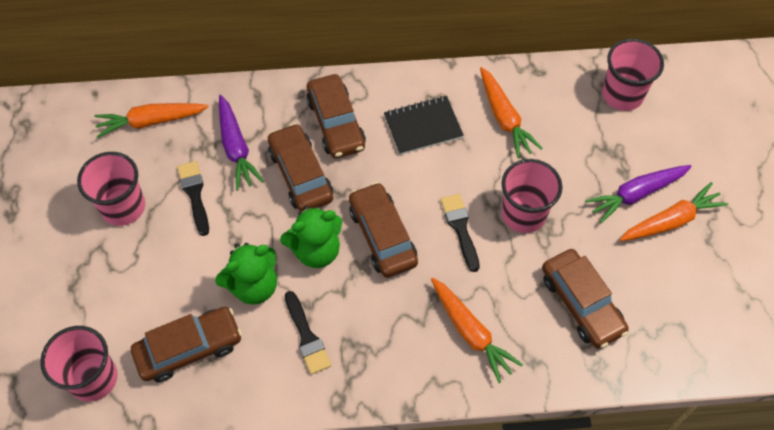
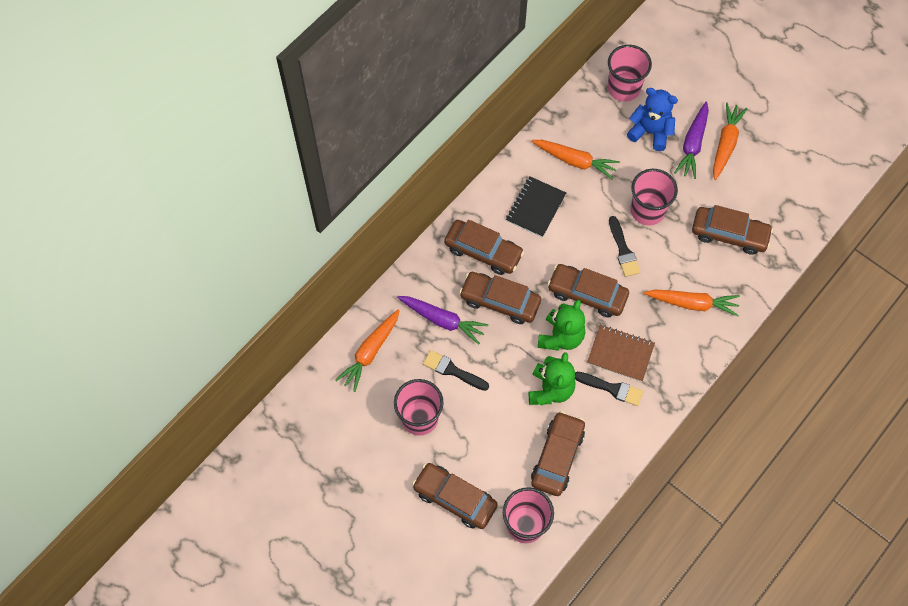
camera: 45 degrees left, 5 degrees up
black brush [441,194,480,272] -> black brush turned 135 degrees counterclockwise [609,216,640,277]
none -> brown car [412,463,498,529]
none -> brown notebook [587,325,655,382]
none -> blue teddy bear [627,88,678,151]

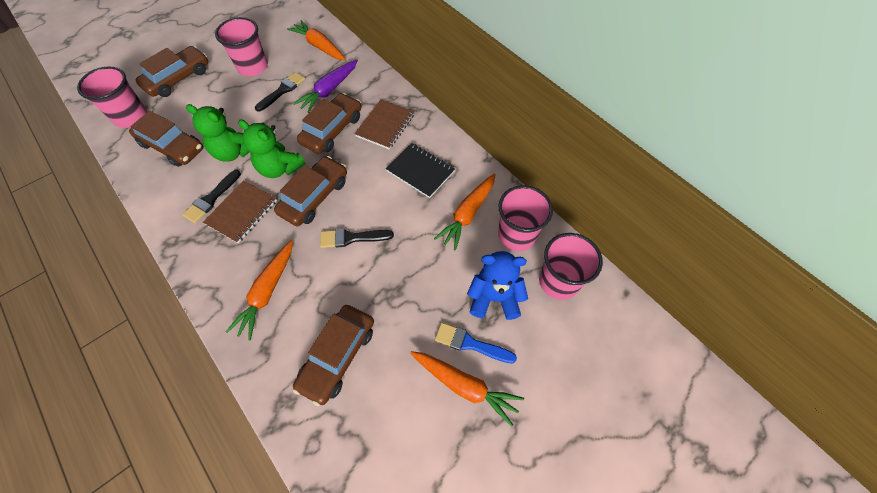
camera: 100 degrees right, 5 degrees down
brown car [444,220,524,275] -> brown notebook [355,99,414,149]
blue teddy bear [627,88,678,151] -> blue teddy bear turned 120 degrees counterclockwise [467,251,528,320]
pink cup [631,169,678,225] -> pink cup moved to [498,185,553,251]
purple carrot [674,101,709,179] -> blue brush [435,323,517,364]

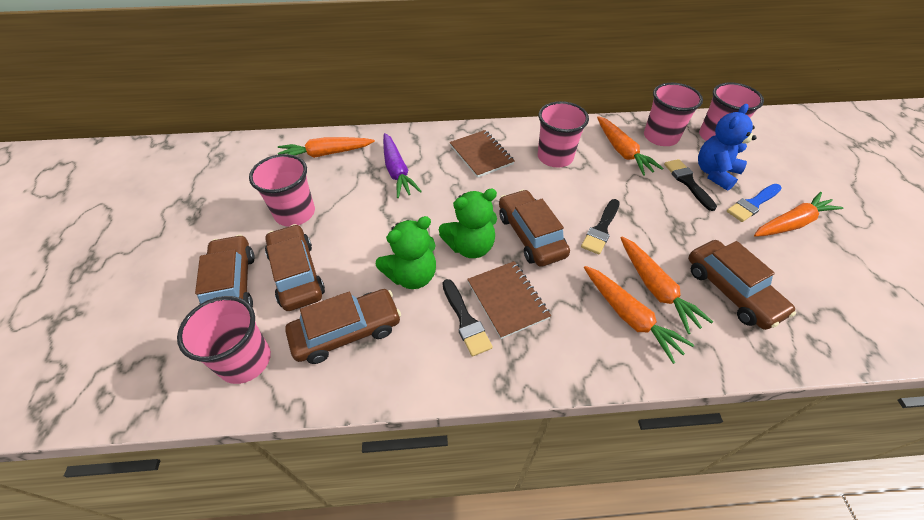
camera: 55 degrees left, 10 degrees down
black brush [255,72,305,112] -> black brush moved to [664,159,717,211]
brown car [297,93,361,153] -> brown car moved to [265,224,325,311]
black notebook [386,143,455,198] -> pink cup [538,101,589,167]
none -> orange carrot [621,237,713,334]

